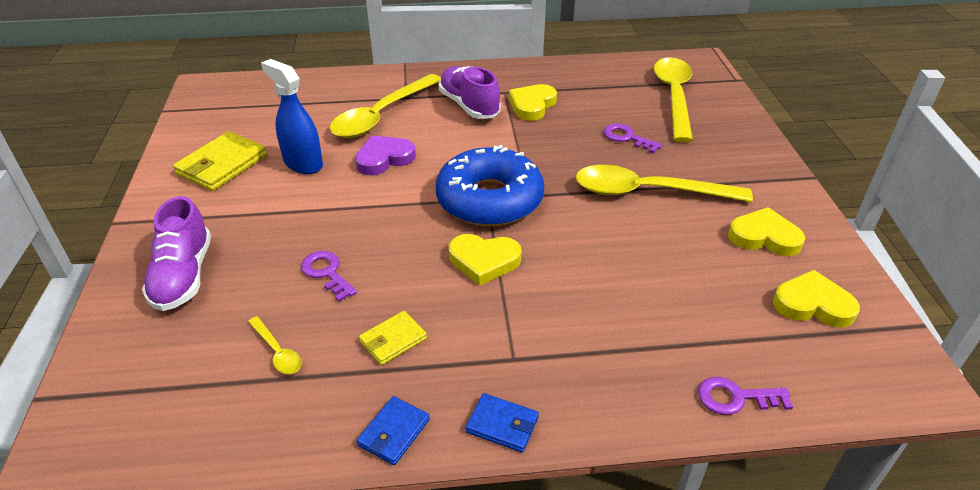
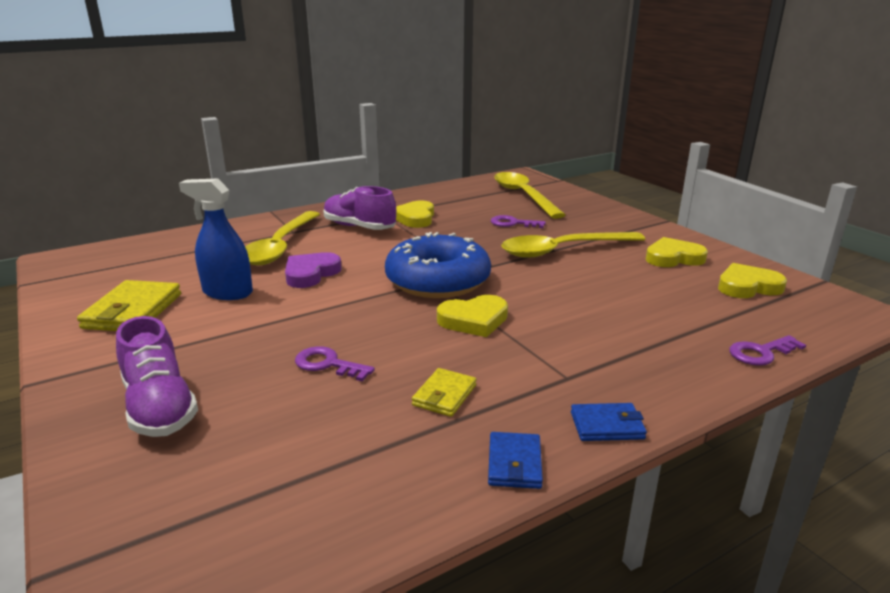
camera: 25 degrees left, 15 degrees down
yellow spoon [248,316,302,374] -> none

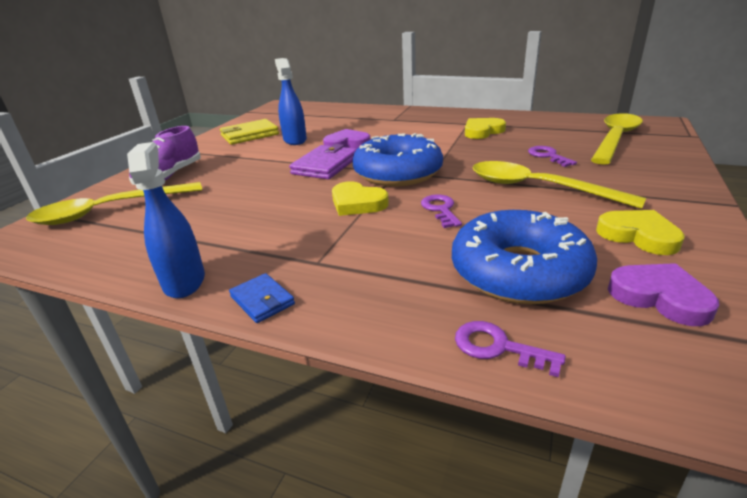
camera: 55 degrees right, 5 degrees up
yellow spoon [245,211,320,266] -> yellow spoon moved to [26,182,202,225]
purple key [295,346,375,381] -> purple key moved to [421,194,462,228]
purple shoe [323,186,396,230] -> none
yellow wallet [412,368,477,417] -> none
blue wallet [488,432,543,489] -> blue spray bottle [127,142,205,298]
yellow heart [718,263,787,298] -> purple heart [608,263,719,326]
none -> purple wallet [289,144,357,179]
none -> blue donut [452,210,597,304]

